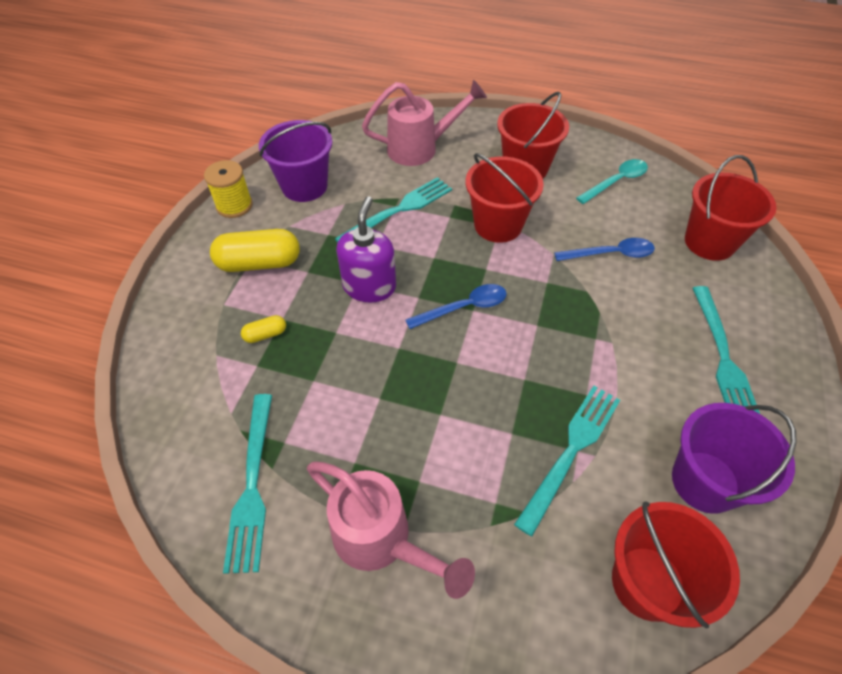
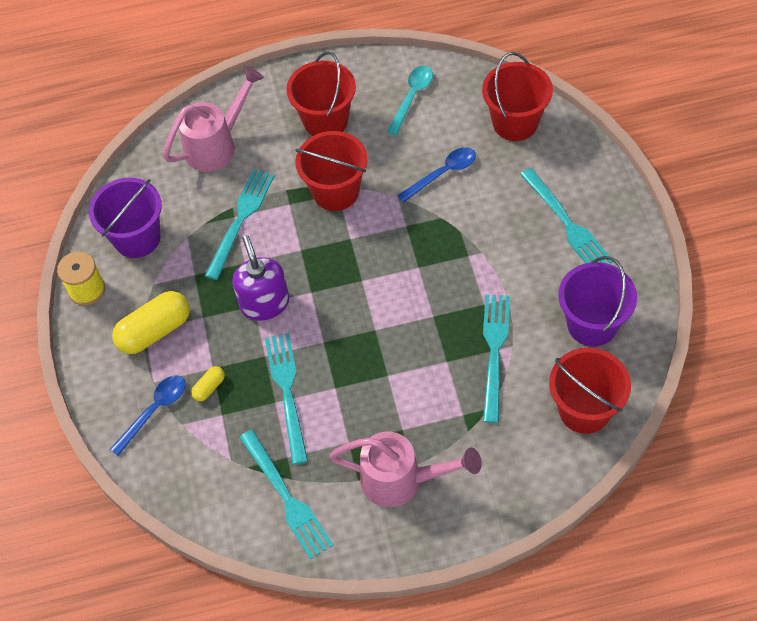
camera: 25 degrees left, 5 degrees up
blue spoon [405,284,507,329] -> blue spoon moved to [110,375,186,456]
none -> turquoise fork [265,333,308,465]

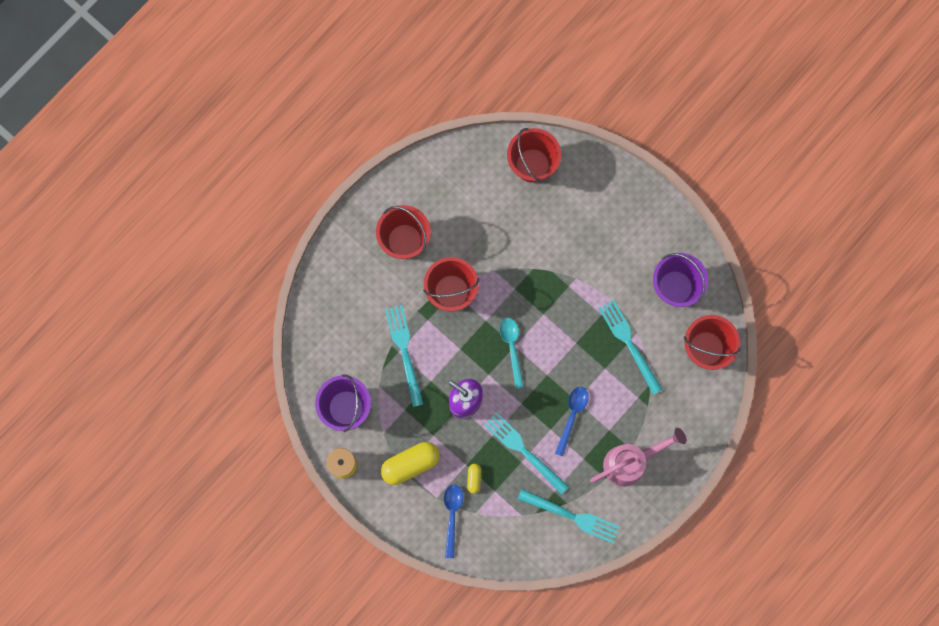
camera: 40 degrees left, 20 degrees up
yellow capsule [112,291,190,354] -> yellow capsule turned 45 degrees clockwise [381,442,440,485]
pink watering can [163,66,264,172] -> none
turquoise spoon [387,66,433,135] -> turquoise spoon moved to [499,318,524,389]
blue spoon [397,147,476,203] -> blue spoon moved to [555,387,589,456]
turquoise fork [520,168,613,263] -> none

